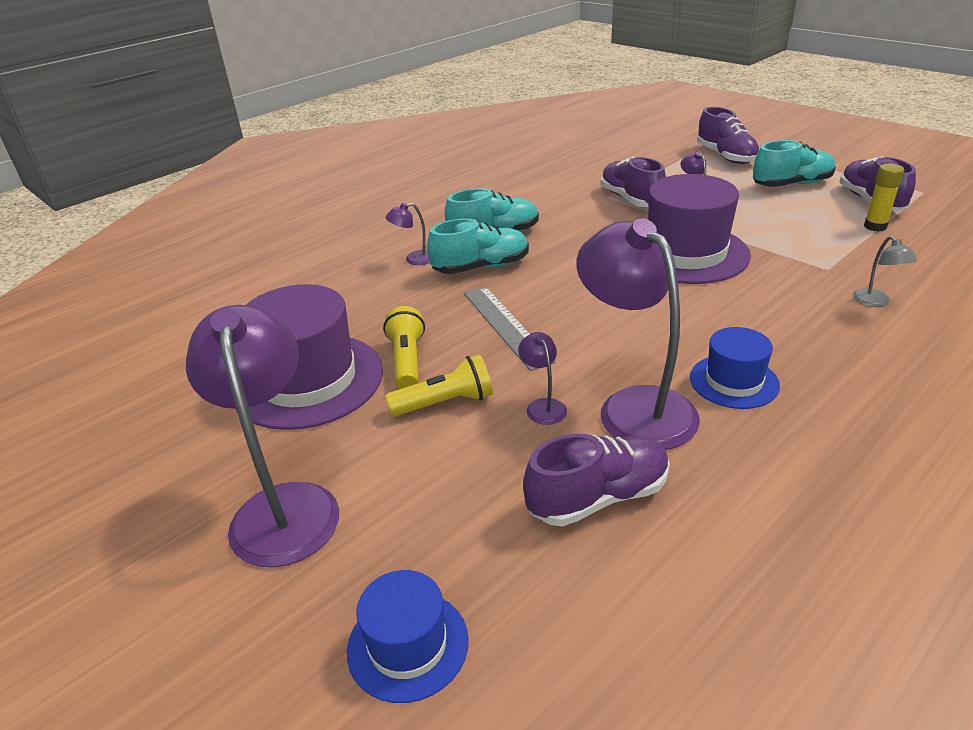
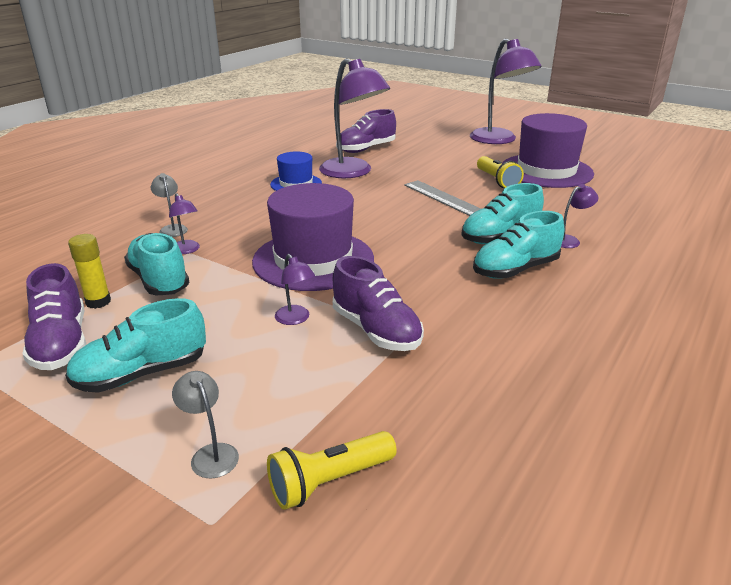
camera: 165 degrees right, 5 degrees down
blue hat [347,570,469,703] -> none
yellow flashlight [385,354,493,417] -> yellow flashlight moved to [267,431,397,510]
purple lamp [518,332,567,425] -> purple lamp moved to [169,193,200,254]
purple shoe [697,107,759,164] -> grey lamp [172,371,239,478]
none -> turquoise shoe [124,233,189,296]

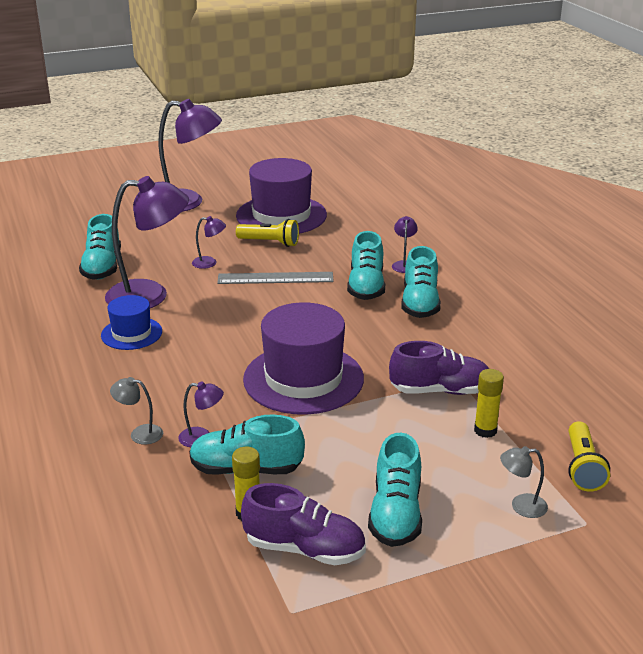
camera: 55 degrees left, 0 degrees up
purple lamp [275,254,315,325] -> purple lamp moved to [192,216,226,269]
purple shoe [336,109,396,153] -> turquoise shoe [79,214,121,280]
none -> yellow glue stick [474,369,504,438]

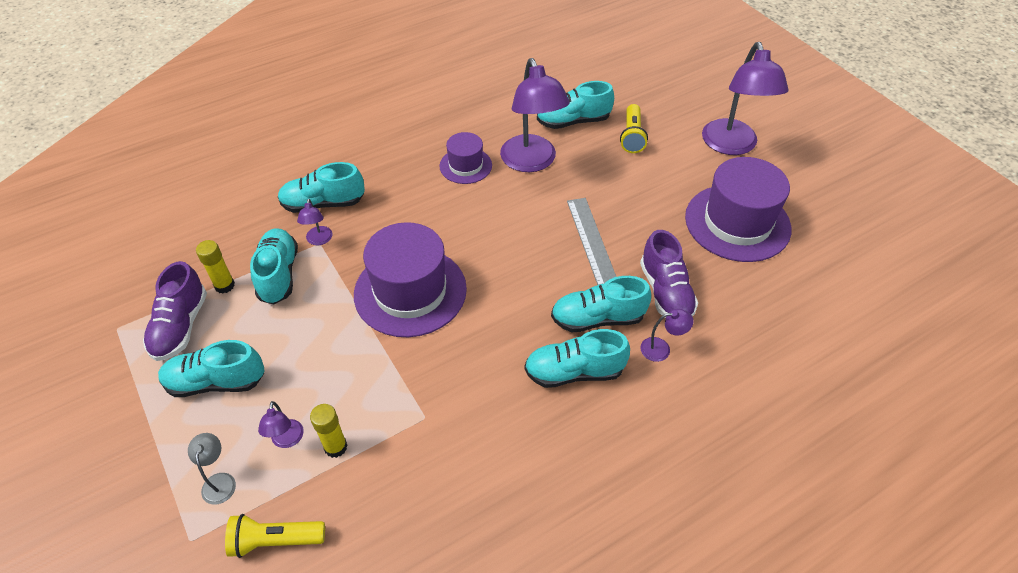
camera: 80 degrees right, 20 degrees up
blue hat [101,295,162,350] -> purple hat [440,132,492,184]
grey lamp [110,377,163,445] -> turquoise shoe [278,162,365,213]
purple lamp [192,216,226,269] -> purple lamp moved to [258,401,304,448]
yellow flashlight [236,219,299,247] -> yellow flashlight moved to [620,104,648,153]
purple shoe [389,341,489,395] -> purple shoe moved to [640,230,698,318]

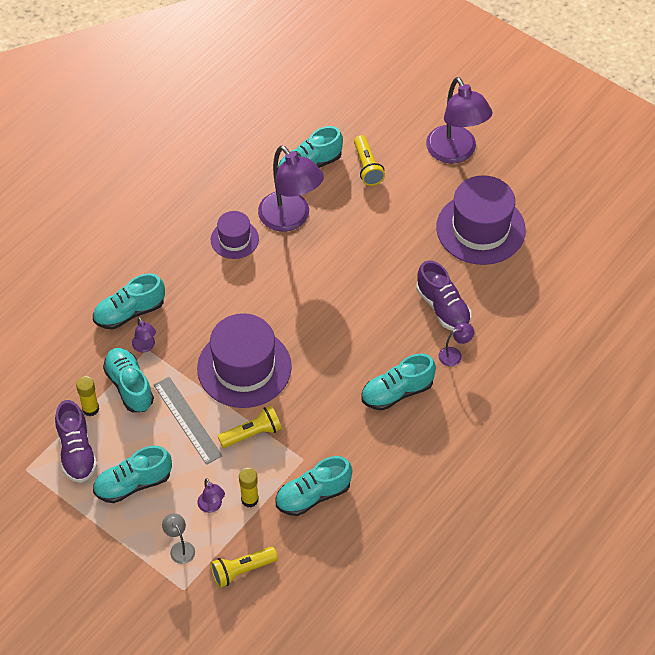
camera: 20 degrees left, 5 degrees up
turquoise shoe [551,276,651,332] -> turquoise shoe moved to [275,456,352,516]
grey ruler [567,198,616,285] -> grey ruler moved to [154,377,222,465]
none -> yellow flashlight [218,406,282,448]

